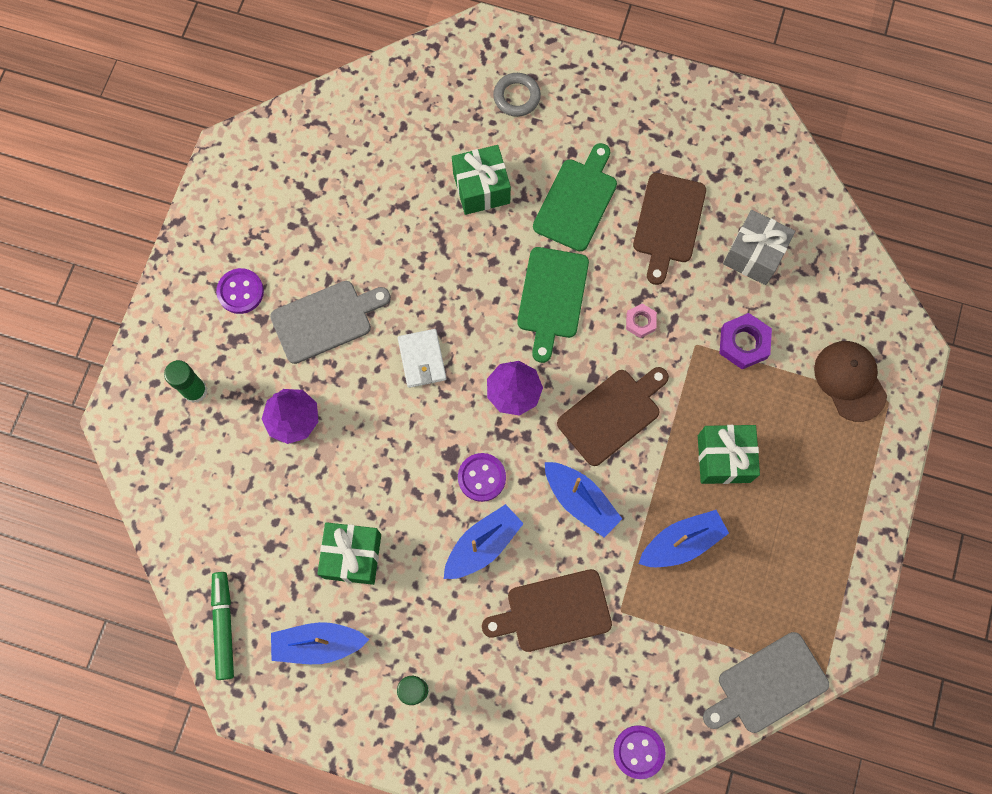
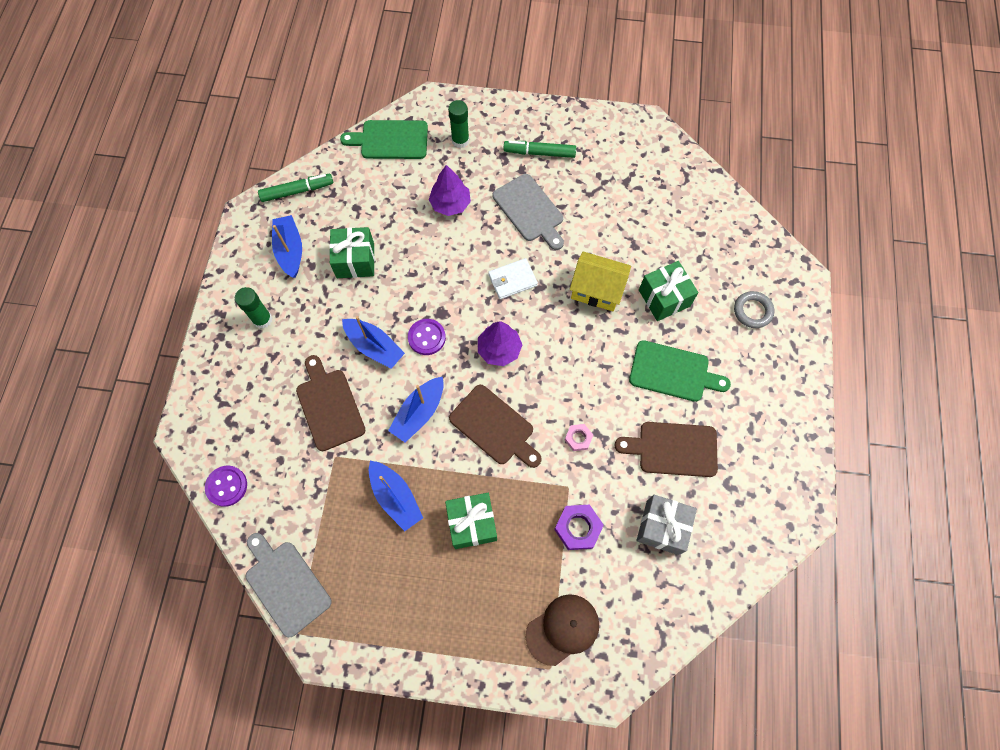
camera: 80 degrees right, 5 degrees down
purple button [216,268,264,314] -> green marker [503,140,576,158]
green cutting board [517,247,589,363] -> green cutting board moved to [340,120,428,159]
none -> yellow house [570,251,631,311]

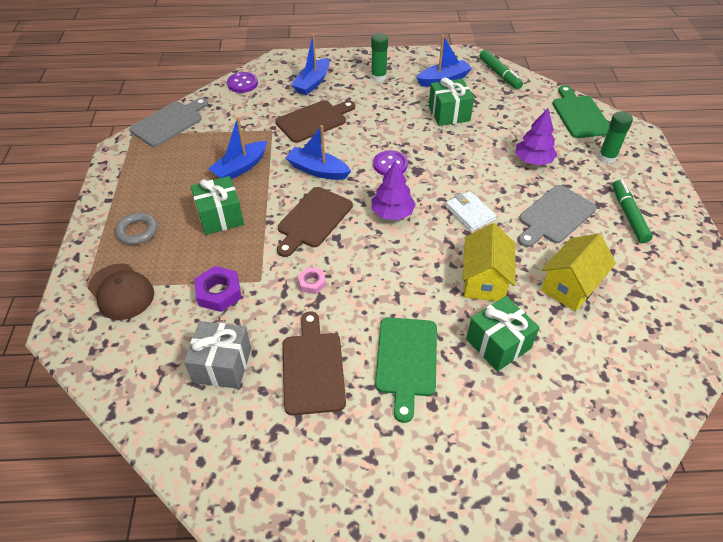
camera: 80 degrees right, 20 degrees down
blue boat [342,316,405,369] -> blue boat moved to [291,34,330,95]
grey ring [734,291,774,328] -> grey ring moved to [115,213,158,245]
none -> yellow house [541,234,616,311]

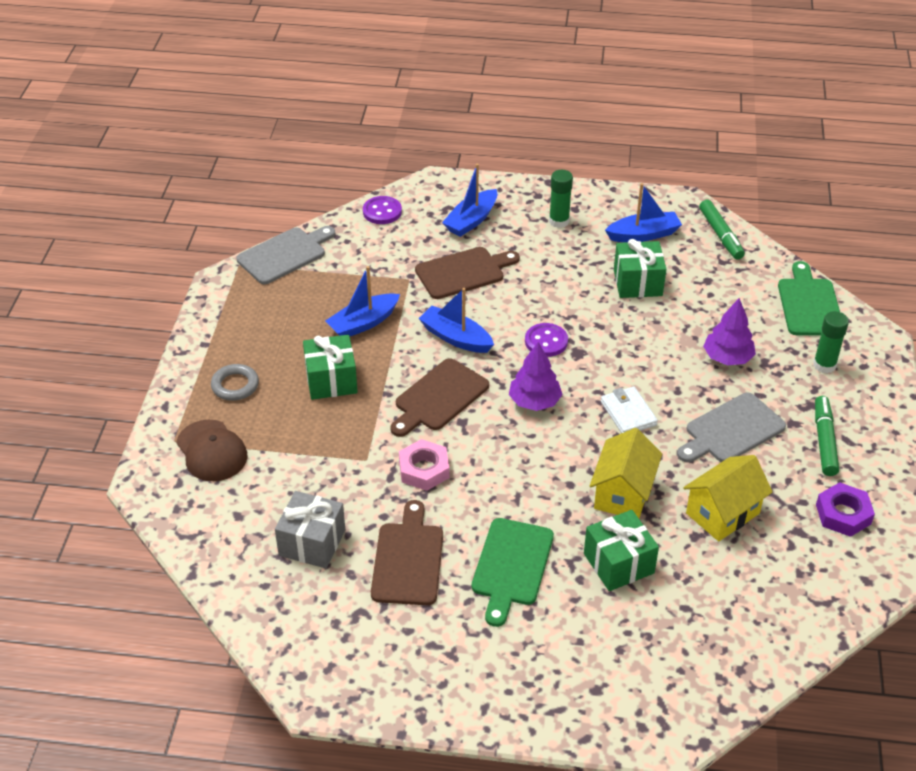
camera: 10 degrees right, 5 degrees down
purple nut [194,266,241,312] -> purple nut moved to [816,482,875,537]
pink nut [297,267,326,294] -> pink nut [399,439,449,491], size x1.62

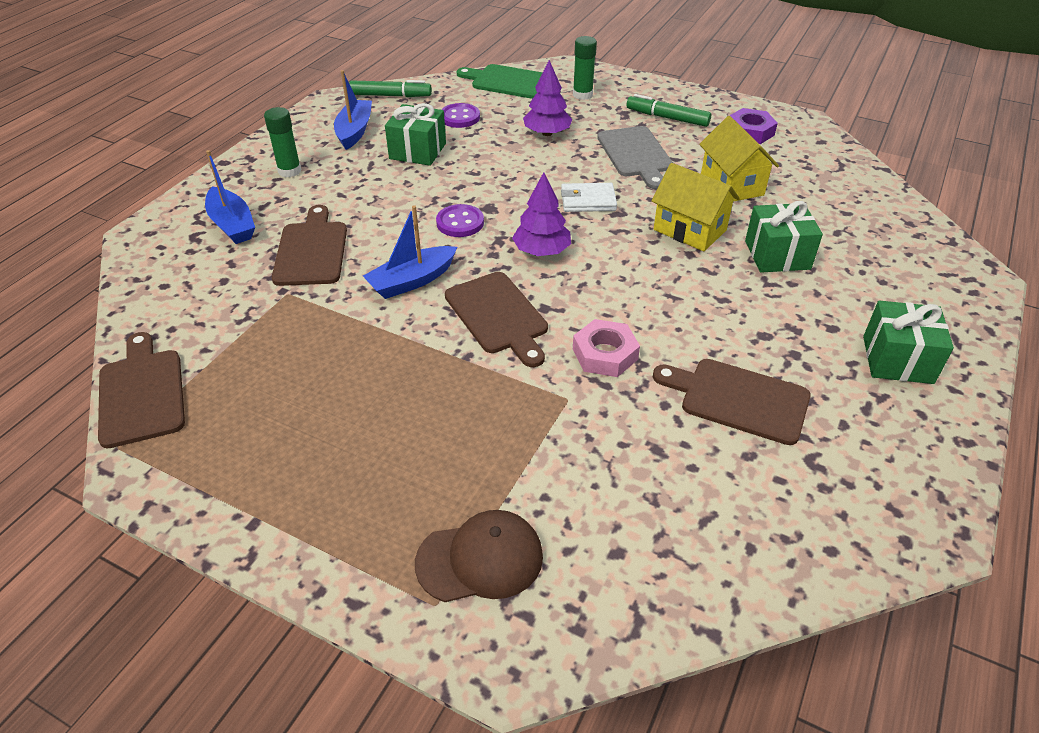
camera: 70 degrees left, 0 degrees up
grey ring [211,364,259,401] -> none
grey cutting board [236,226,335,284] -> brown cutting board [98,332,185,448]
grey gift [275,491,345,568] -> none
green gift [303,335,358,400] -> green gift moved to [863,301,954,384]
blue boat [325,266,400,336] -> none
purple button [363,196,402,224] -> purple button moved to [441,103,480,128]
green cutting board [472,518,554,627] -> none

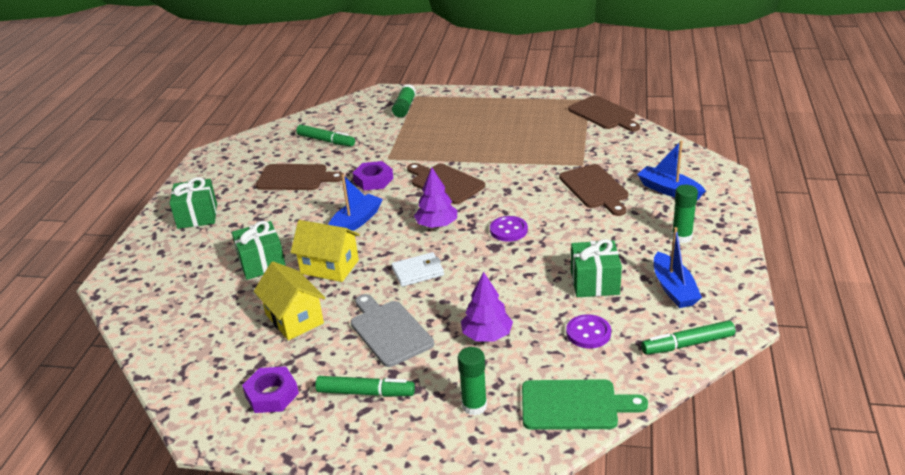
camera: 165 degrees right, 10 degrees down
blue boat [363,205,457,299] -> blue boat moved to [328,174,383,231]
brown cap [415,510,543,602] -> green glue stick [392,84,416,118]
pink nut [573,319,640,377] -> purple nut [353,161,394,190]
none -> green marker [296,125,355,147]

